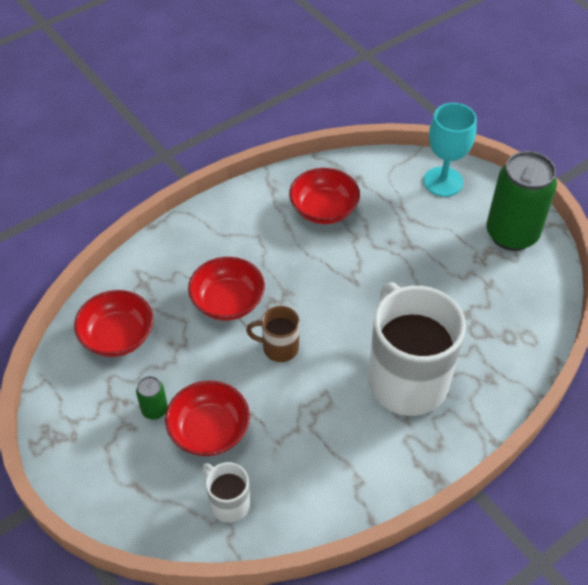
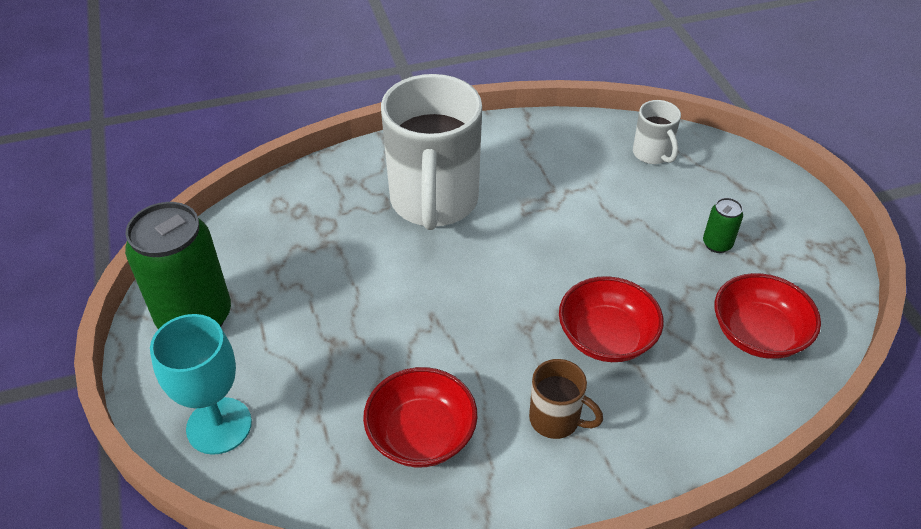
camera: 160 degrees left, 5 degrees down
red bowl [165,381,250,456] -> none
brown mug [246,306,300,362] -> brown mug moved to [529,359,603,439]

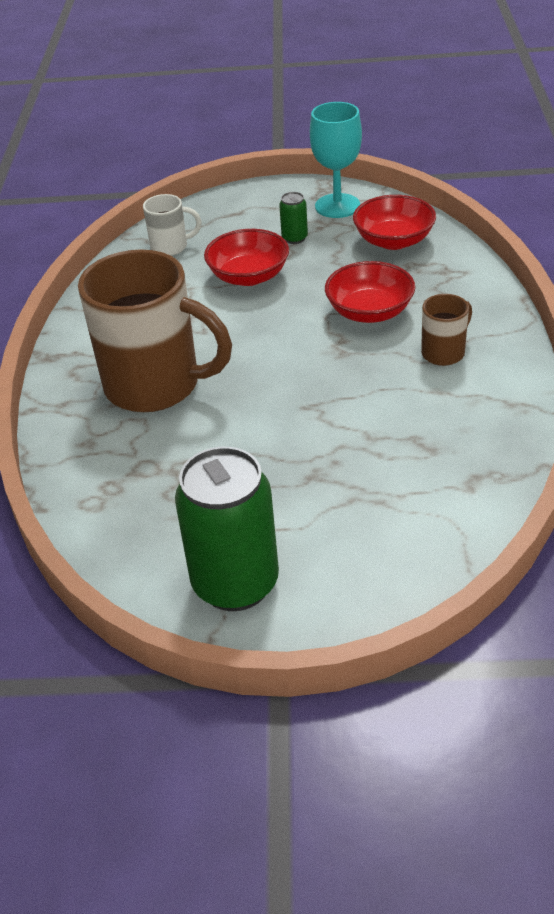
camera: 70 degrees left, 5 degrees down
turquoise goblet [150,314,252,455] -> turquoise goblet moved to [310,102,362,218]
red bowl [363,367,477,467] -> red bowl moved to [204,229,289,286]
white mug [381,74,482,230] -> brown mug [78,249,232,412]

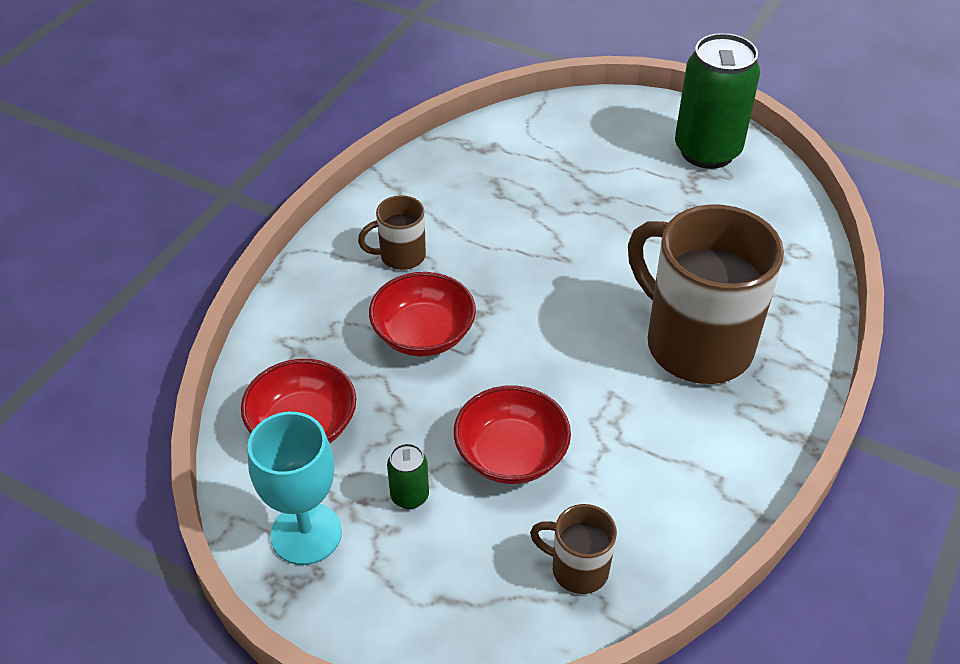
camera: 155 degrees left, 5 degrees up
white mug [143,194,202,256] -> brown mug [530,504,617,594]

